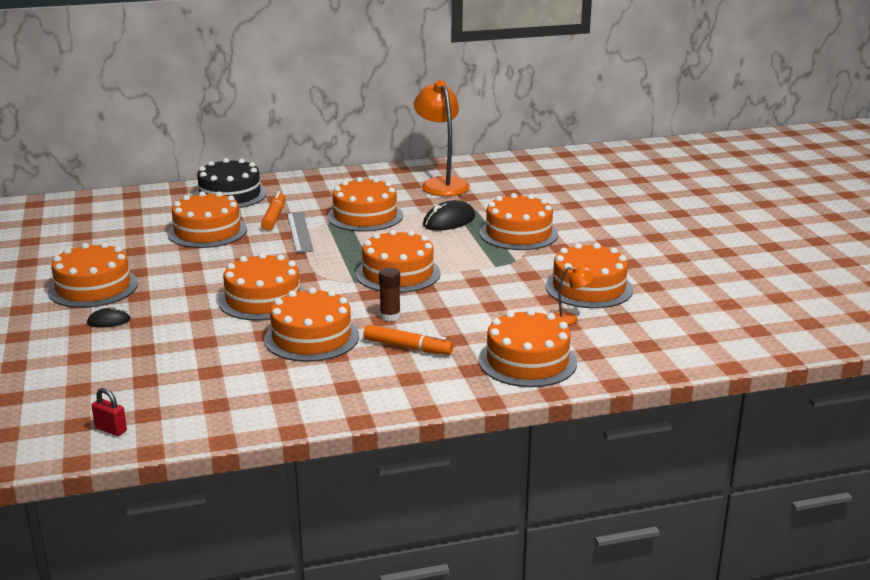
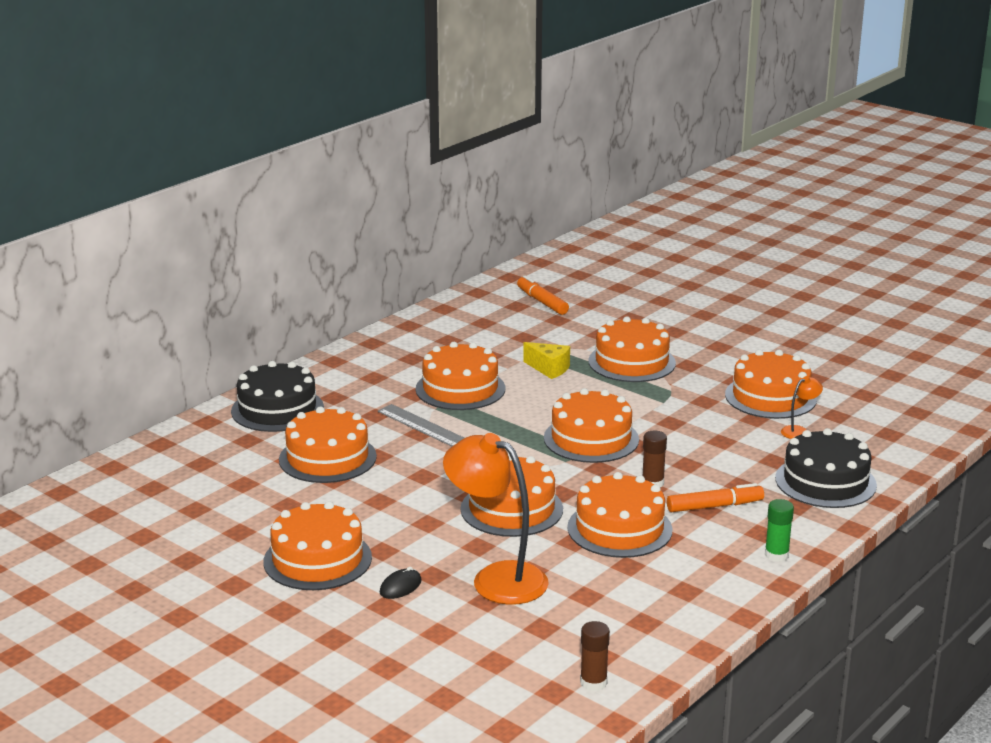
camera: 35 degrees left, 0 degrees up
red padlock [91,388,127,436] -> brown glue stick [580,621,610,691]
orange marker [261,191,285,231] -> orange marker moved to [517,276,569,315]
orange lamp [414,80,470,196] -> orange lamp moved to [443,433,549,605]
black mouse [423,200,475,231] -> yellow cheese [523,342,570,379]
orange cake [479,309,577,387] -> black cake [775,428,877,508]
none -> green glue stick [765,499,794,562]

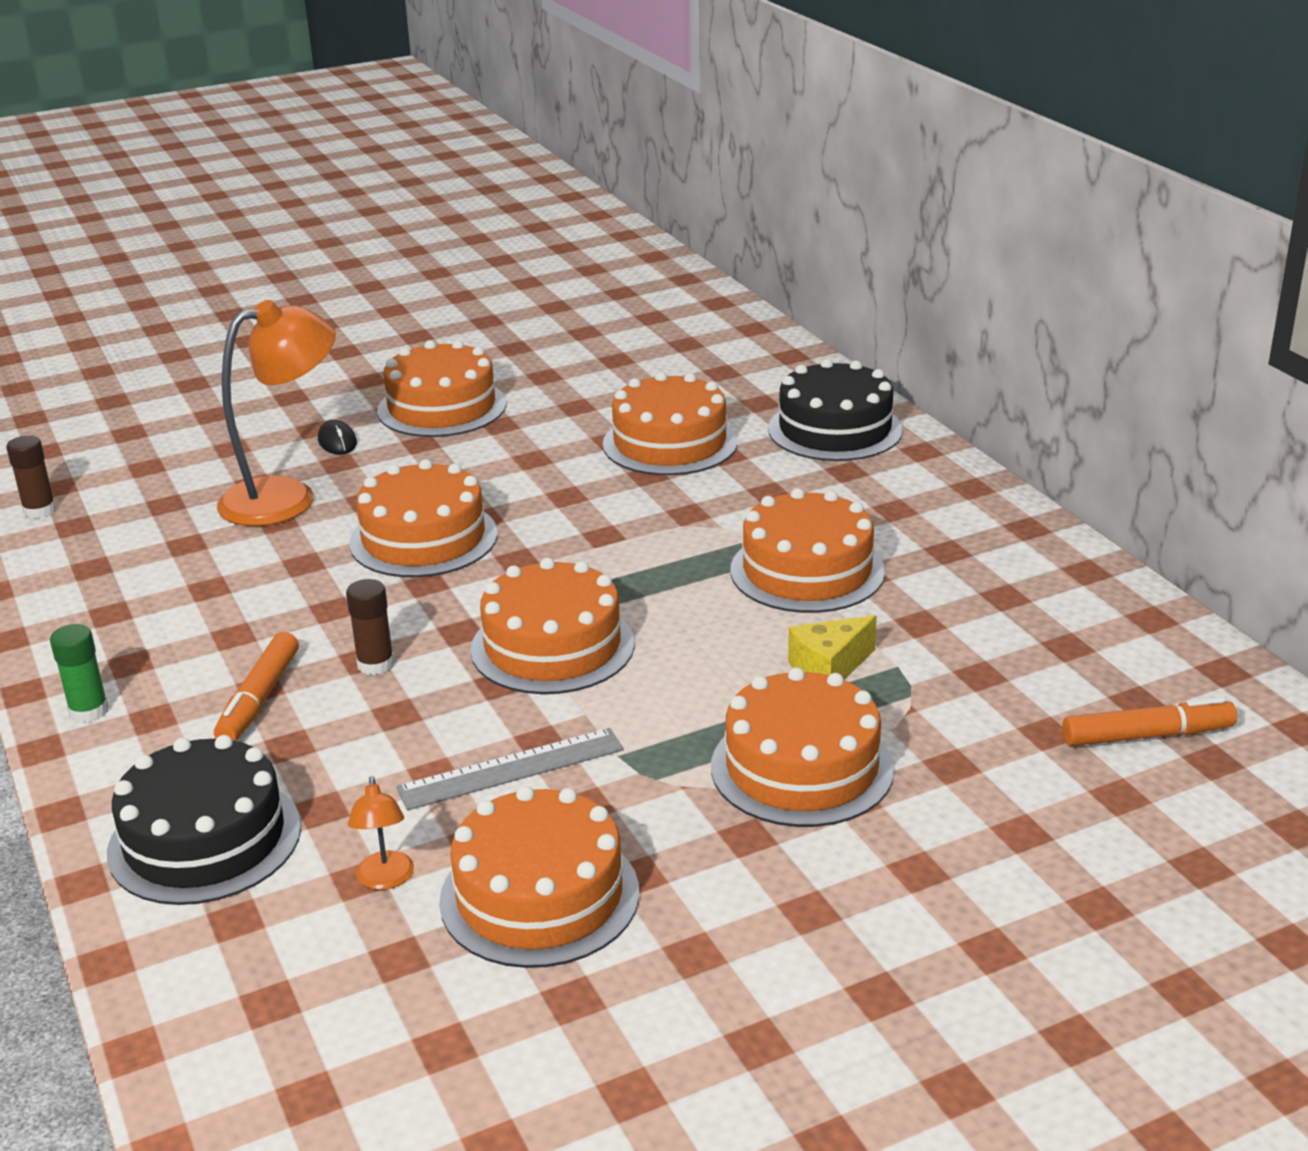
camera: 115 degrees right, 5 degrees up
grey ruler [378,404,464,447] -> grey ruler moved to [396,728,624,810]
orange cake [567,472,672,558] -> none

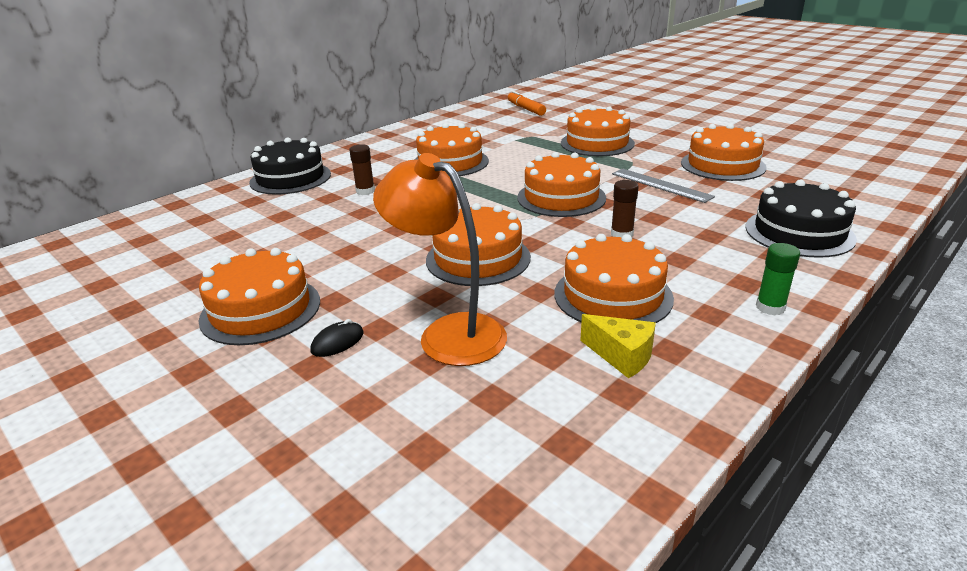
camera: 110 degrees left, 0 degrees up
brown glue stick [6,435,57,519] -> brown glue stick moved to [349,144,375,195]
orange marker [214,632,299,741] -> none
orange lamp [348,776,414,890] -> none
orange cake [603,372,738,475] -> orange cake moved to [555,234,674,323]
yellow cheese [788,615,876,680] -> yellow cheese moved to [580,314,656,378]

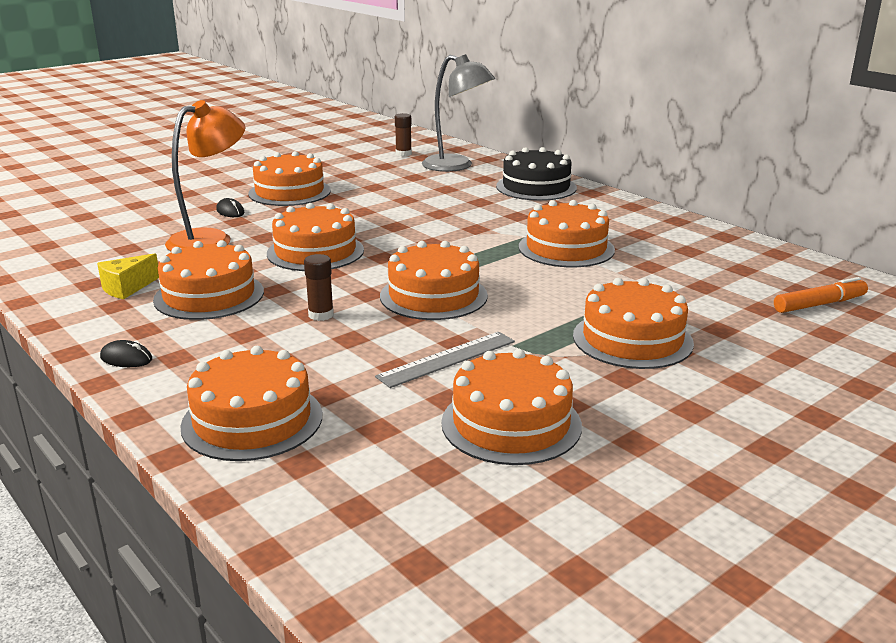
camera: 95 degrees right, 5 degrees down
brown glue stick [349,144,375,195] -> brown glue stick moved to [395,113,412,156]
black cake [746,179,857,258] -> orange cake [180,346,322,461]
green glue stick [756,243,800,315] -> black mouse [100,340,152,367]
none -> grey lamp [422,54,495,172]

